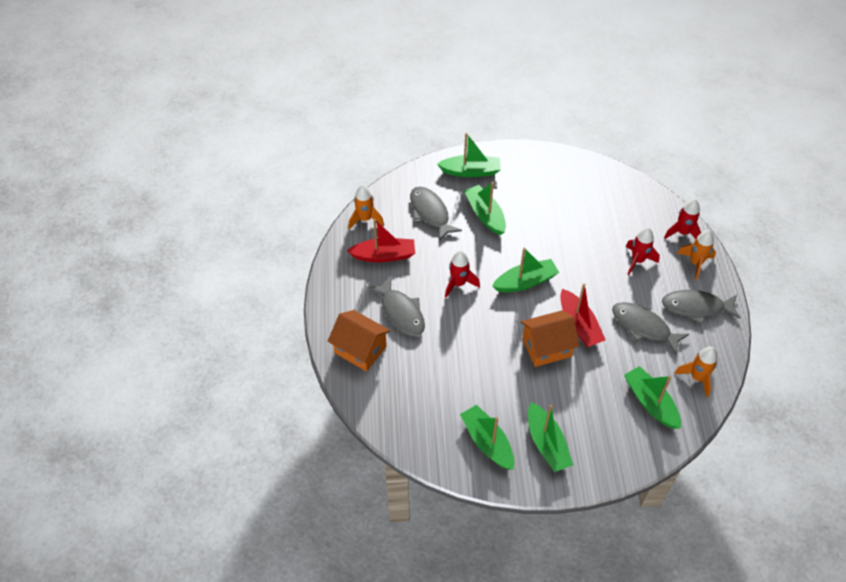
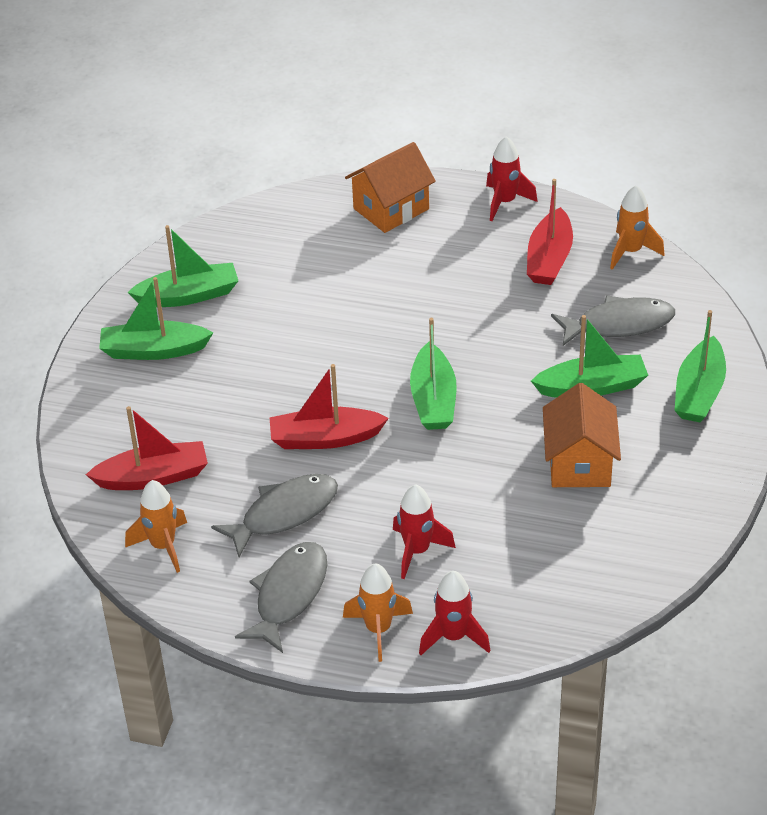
camera: 110 degrees right, 10 degrees down
grey fish [368,276,425,336] -> none
red rocket [445,251,480,297] -> red rocket moved to [486,136,538,221]
orange house [521,310,579,367] -> orange house moved to [543,383,621,487]
green boat [624,366,681,429] -> red boat [86,406,208,490]

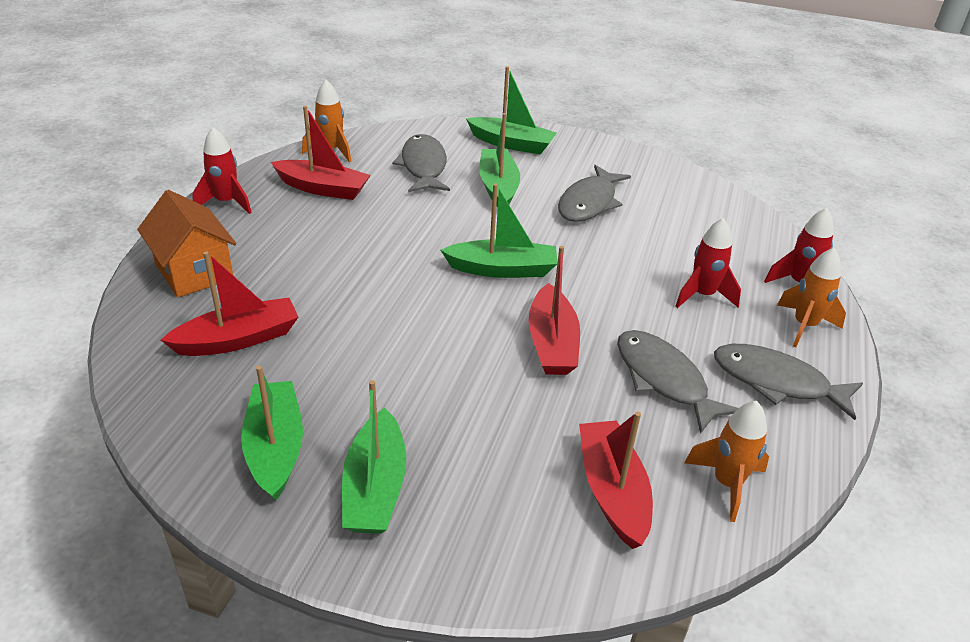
camera: 90 degrees left, 5 degrees down
orange house [543,383,621,487] -> grey fish [558,165,631,222]
none -> red boat [161,251,299,356]

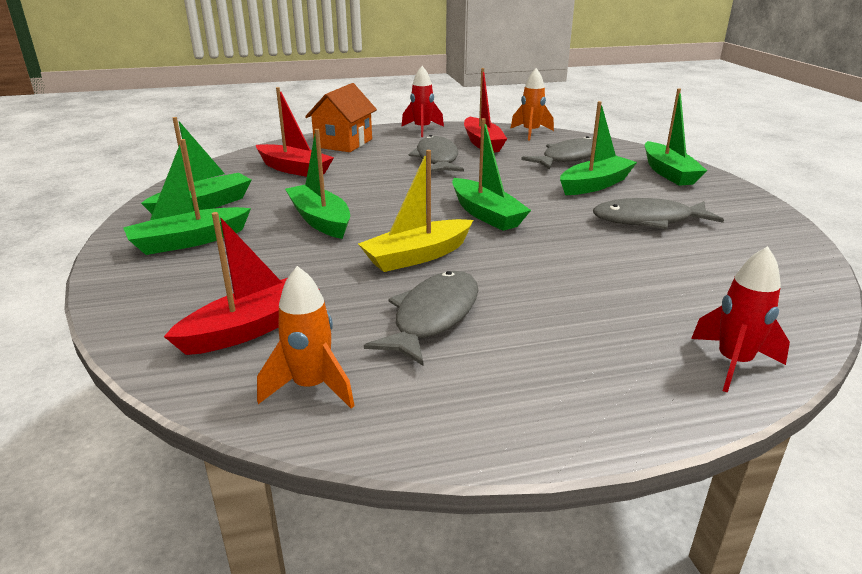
camera: 60 degrees right, 10 degrees down
red boat [529,246,580,375] -> yellow boat [358,150,473,272]
red rocket [675,218,741,308] -> none
grey fish [714,344,863,420] -> grey fish moved to [409,135,464,172]
orange rocket [777,248,846,347] -> none
none -> green boat [285,129,350,239]

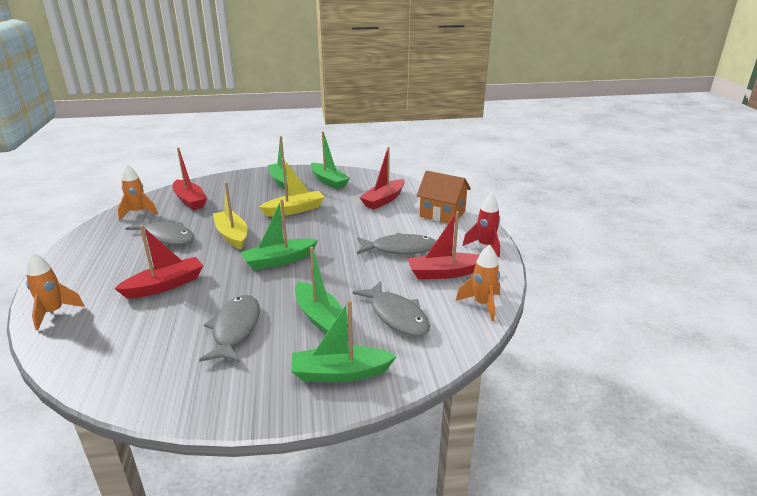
camera: 95 degrees right, 0 degrees up
green boat [285,129,350,239] -> yellow boat [259,159,325,217]
red rocket [691,246,790,393] -> orange rocket [26,252,85,330]
none -> red boat [114,225,203,299]

